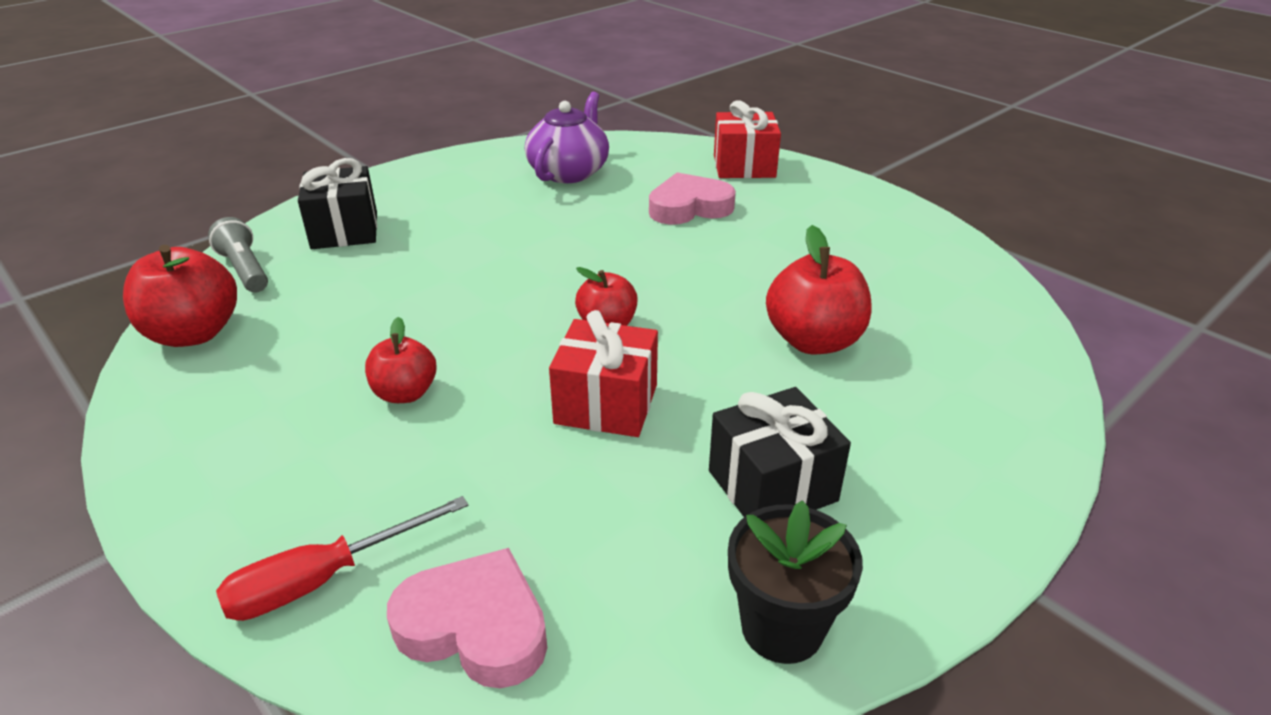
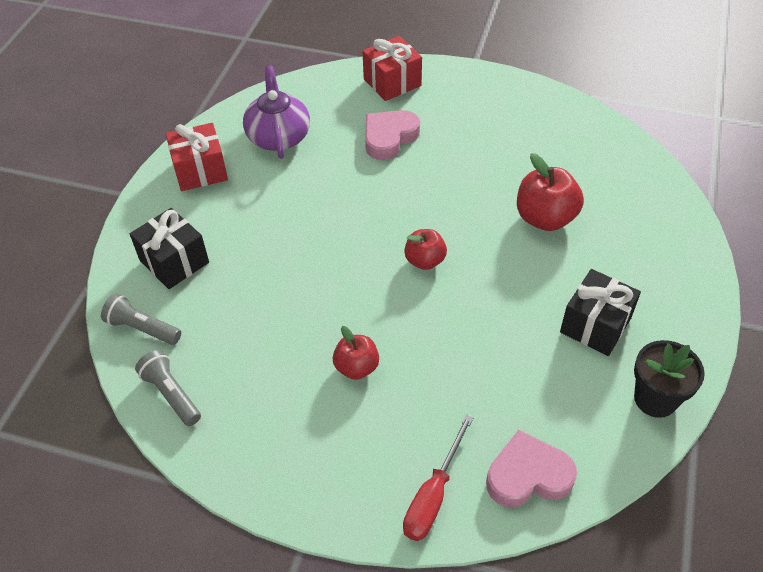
camera: 30 degrees left, 15 degrees up
red apple [123,245,237,347] -> grey flashlight [135,350,201,426]
red gift [549,310,658,437] -> red gift moved to [166,123,228,191]

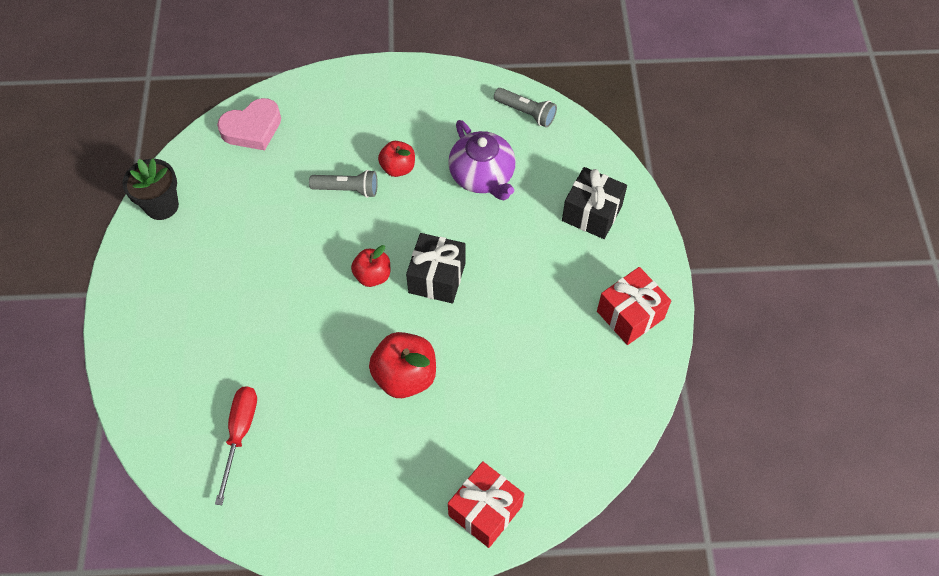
camera: 160 degrees right, 10 degrees up
grey flashlight [101,294,181,345] -> grey flashlight moved to [309,170,378,198]
purple teapot [243,65,310,159] -> purple teapot moved to [448,120,516,200]
pink heart [365,110,420,160] -> none
red screwdriver [403,414,474,541] -> red screwdriver moved to [215,386,257,505]
red apple [517,153,584,231] -> red apple moved to [369,332,436,398]
black gift [560,269,641,356] -> black gift moved to [406,233,466,303]

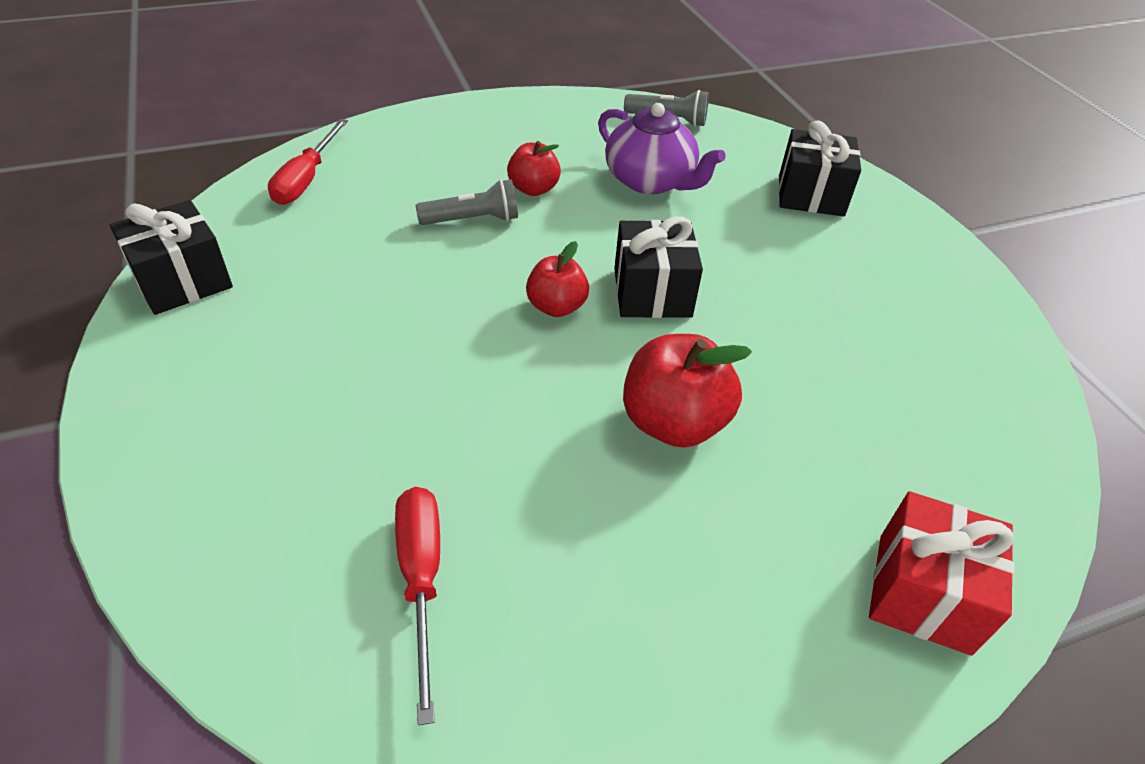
camera: 20 degrees left, 15 degrees down
black flower pot [122,159,179,220] -> black gift [110,200,233,315]
pink heart [217,98,281,150] -> red screwdriver [268,119,348,205]
red gift [597,267,671,345] -> none

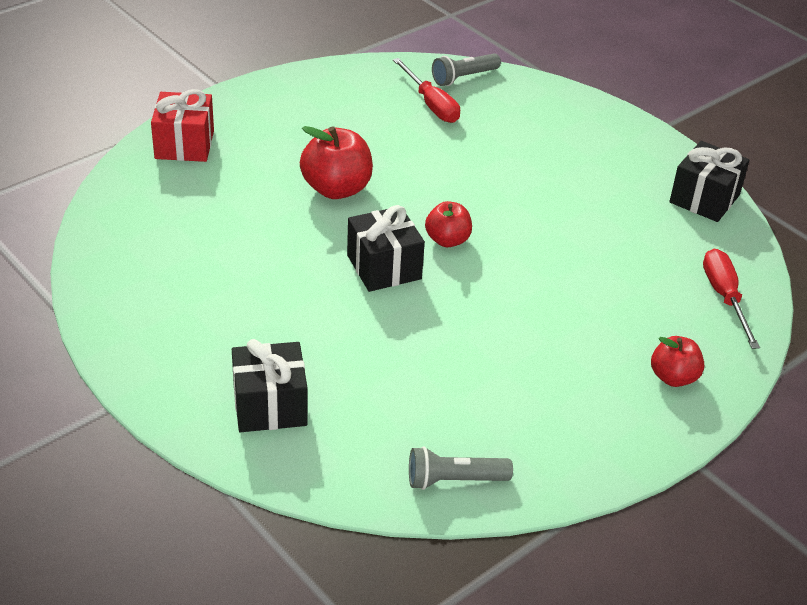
camera: 160 degrees right, 5 degrees down
grey flashlight [416,179,518,225] -> grey flashlight moved to [432,53,501,86]
red apple [507,141,561,196] -> red apple moved to [651,336,704,387]
purple teapot [598,103,726,194] -> none

